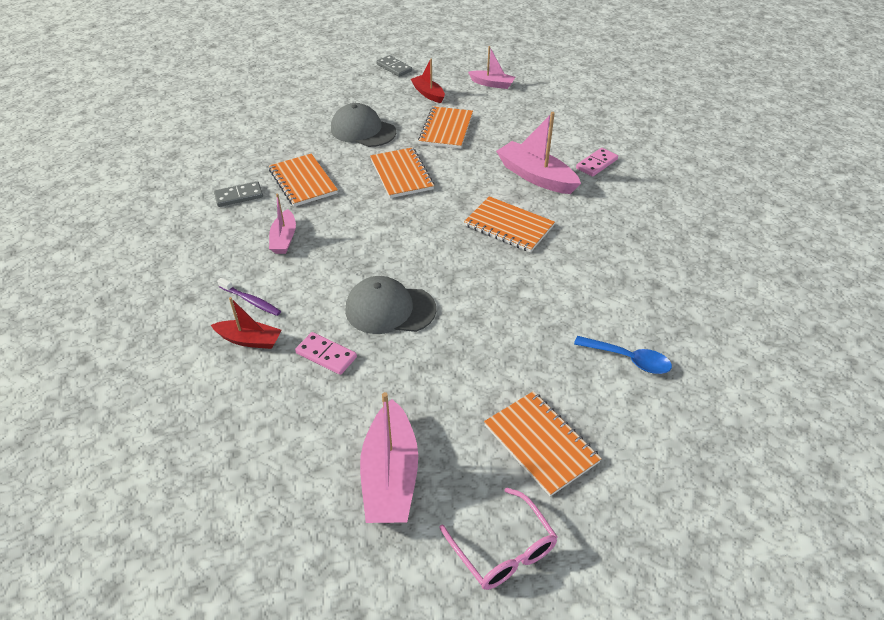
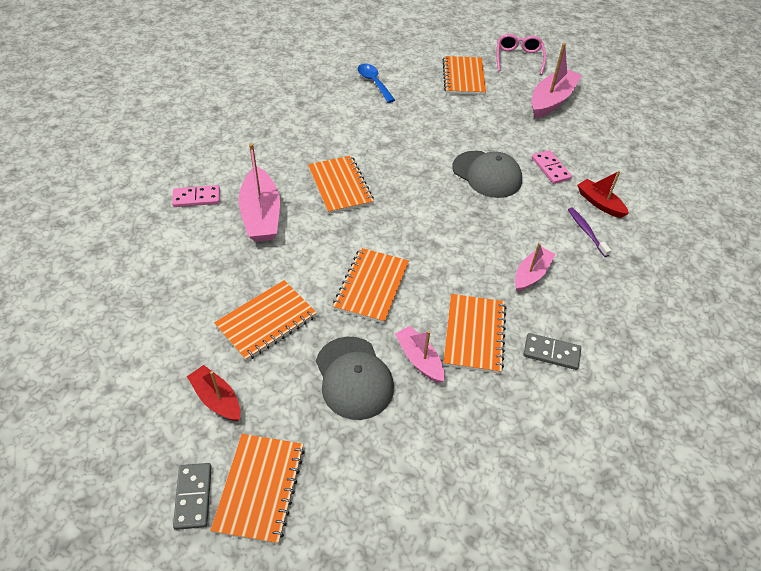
camera: 145 degrees left, 5 degrees up
red boat [411,59,445,103] -> red boat turned 135 degrees clockwise [187,365,240,421]
pink boat [468,46,515,89] -> pink boat moved to [395,326,444,383]
none -> orange notebook [211,434,305,544]

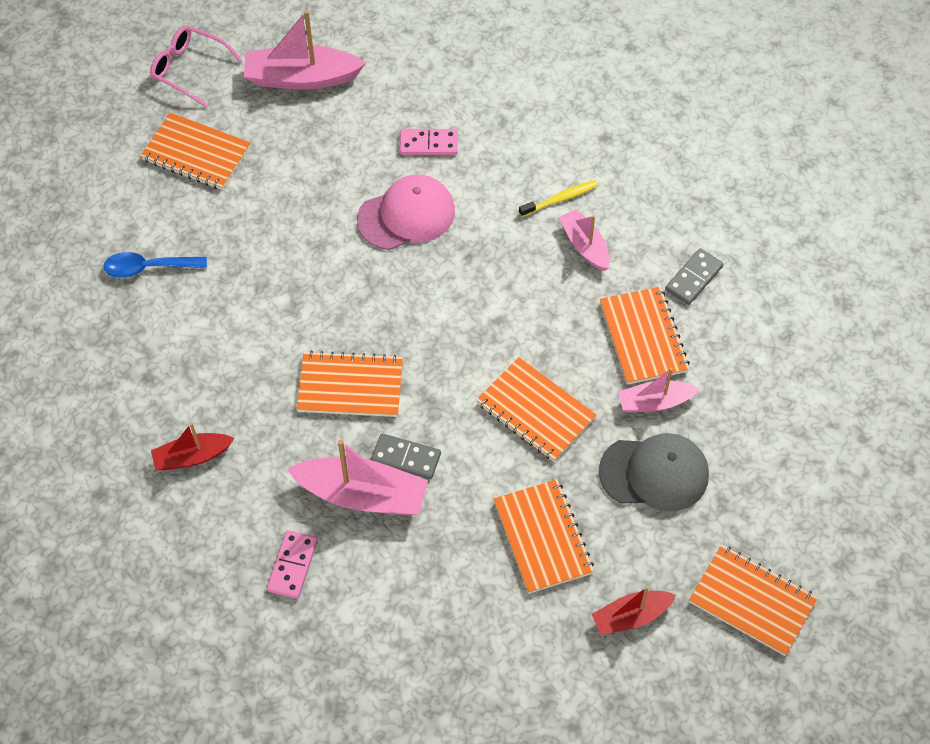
camera: 65 degrees left, 10 degrees up
grey domino [173,463,212,530] -> grey domino moved to [371,433,441,479]
orange notebook [443,294,506,374] -> orange notebook turned 45 degrees clockwise [600,286,690,385]
grey cap [452,151,522,198] -> pink cap [357,175,455,250]
pink boat [531,43,582,119] -> pink boat turned 60 degrees counterclockwise [244,10,366,90]
purple toothbrush [568,207,611,257] -> none
red boat [577,171,629,218] -> red boat moved to [151,423,234,470]
none -> yellow toothbrush [519,180,598,217]

